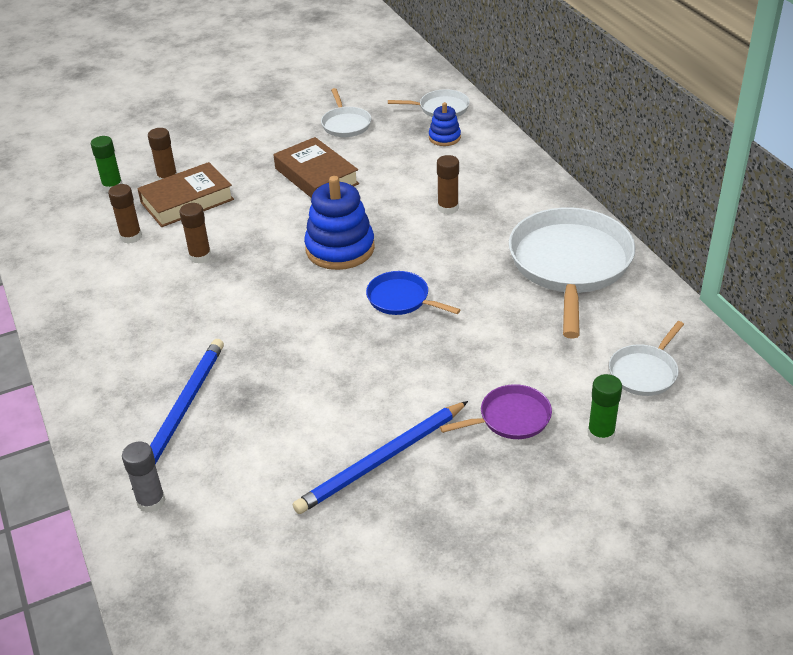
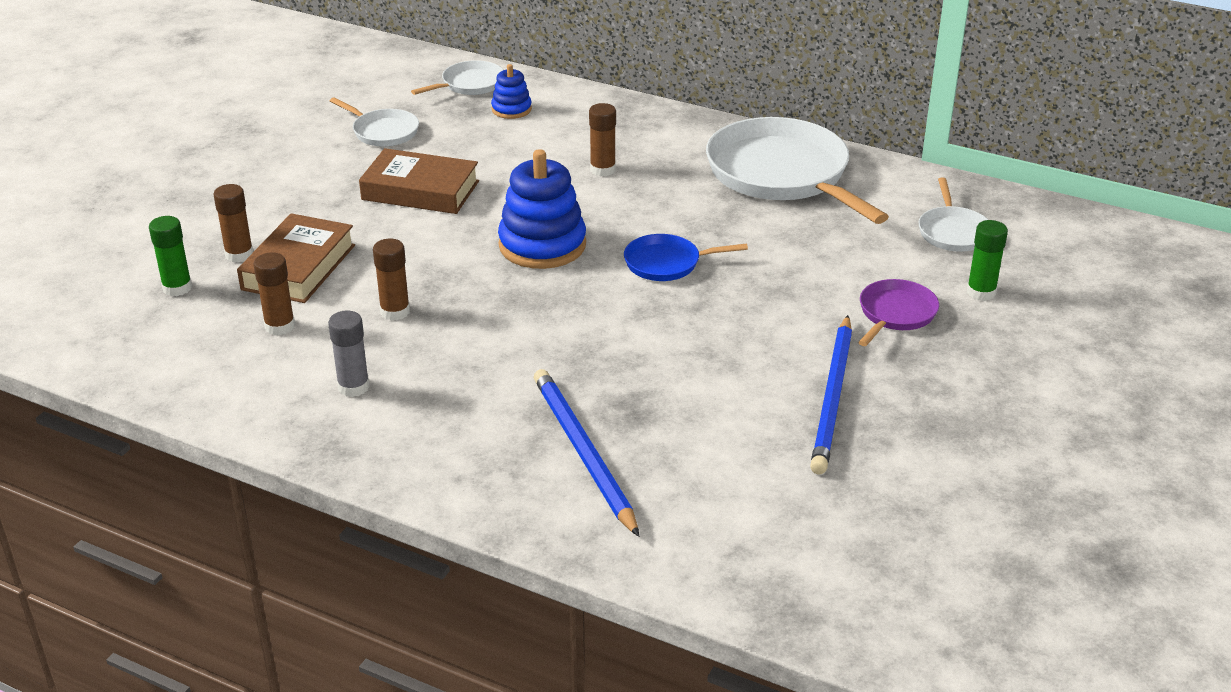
camera: 40 degrees left, 5 degrees down
grey glue stick [122,442,166,513] -> grey glue stick moved to [328,310,370,397]

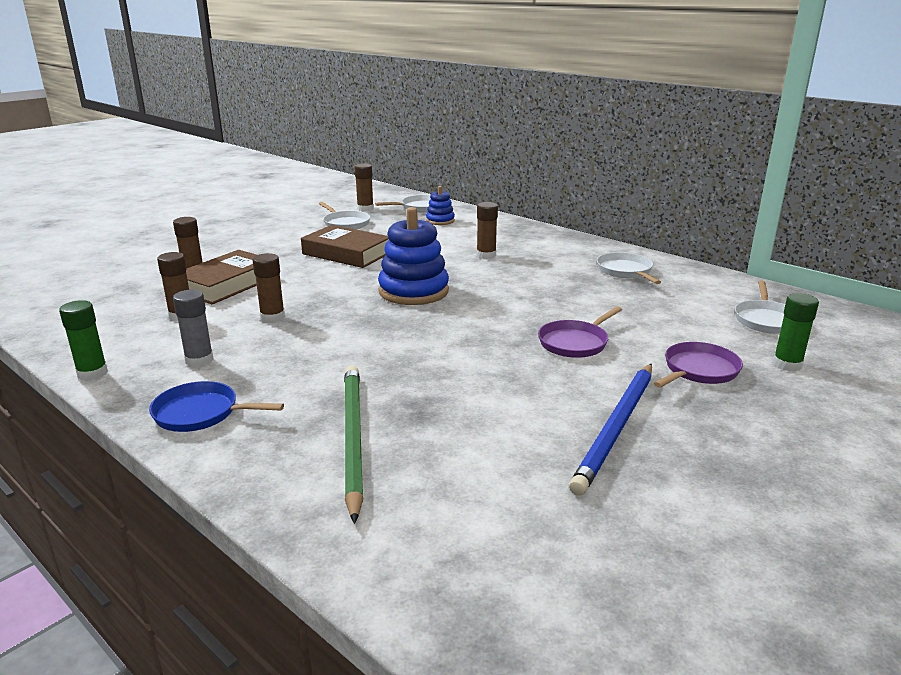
camera: 15 degrees right, 10 degrees down
green glue stick [149,216,192,296] -> green glue stick moved to [59,300,108,381]
blue pencil [534,369,639,537] -> green pencil [344,365,363,524]
blue pan [624,234,748,281] -> blue pan moved to [149,381,284,432]
white pan [706,117,889,224] -> white pan [597,252,661,284], size x0.48
none -> brown glue stick [355,164,374,211]
none -> purple pan [538,306,622,358]

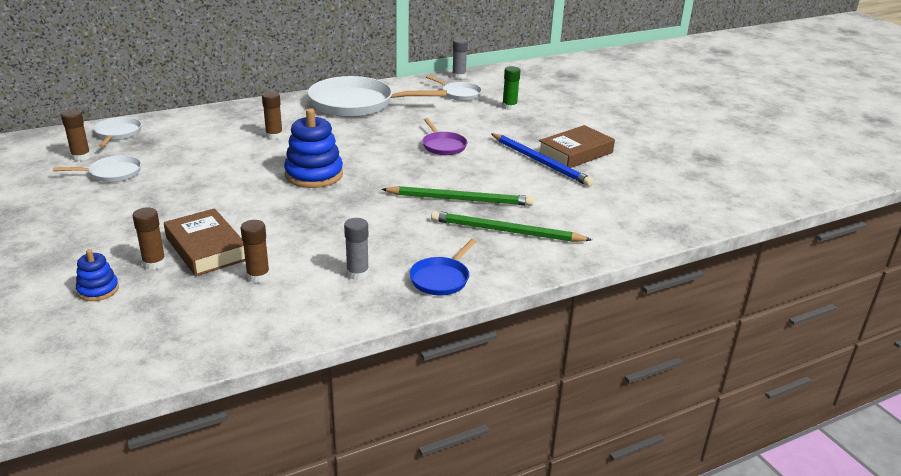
camera: 70 degrees left, 5 degrees up
green glue stick [59,300,108,381] -> none
brown glue stick [253,253,285,323] -> none
brown book [301,225,389,268] -> brown book moved to [539,125,615,168]
blue stacking toy [426,186,455,225] -> blue stacking toy moved to [76,249,119,301]
white pan [597,252,661,284] -> white pan [308,76,447,117], size x2.07
purple pan [654,342,743,388] -> none
none -> green pencil [381,186,534,206]
none -> grey glue stick [452,38,468,79]

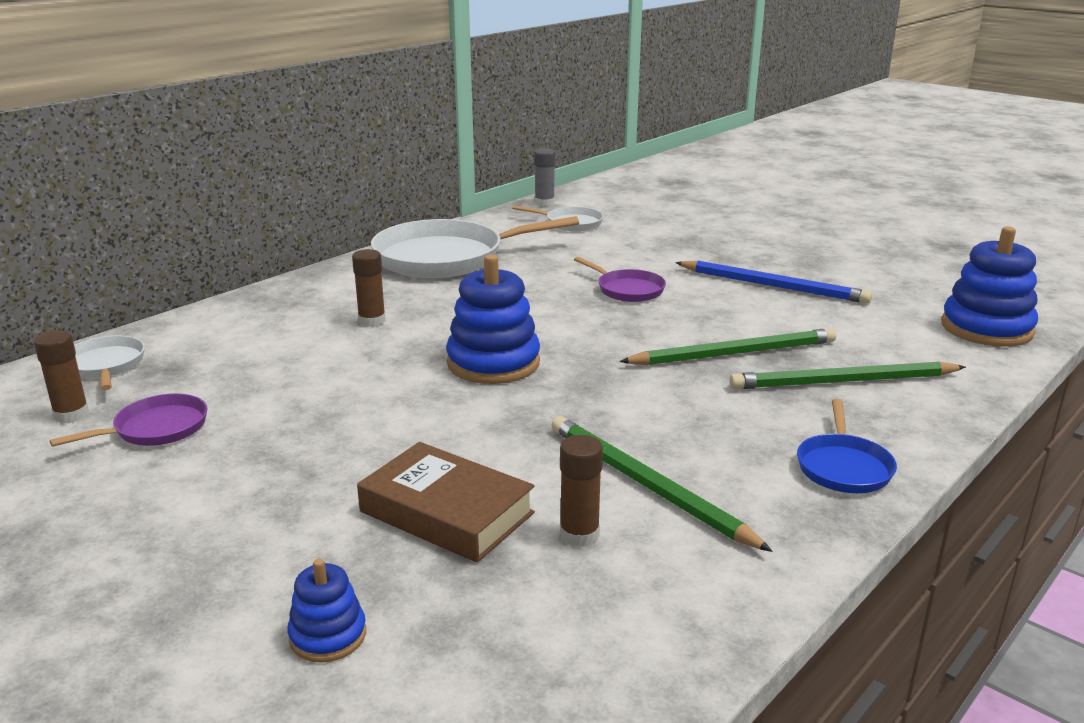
camera: 20 degrees left, 5 degrees down
white pan [53,155,141,182] -> purple pan [50,393,208,447]
brown glue stick [133,207,166,270] -> none
grey glue stick [344,218,369,280] -> none
green glue stick [502,66,521,110] -> none
brown book [539,125,615,168] -> none
none -> green pencil [551,416,772,552]
none -> blue stacking toy [941,226,1038,347]

